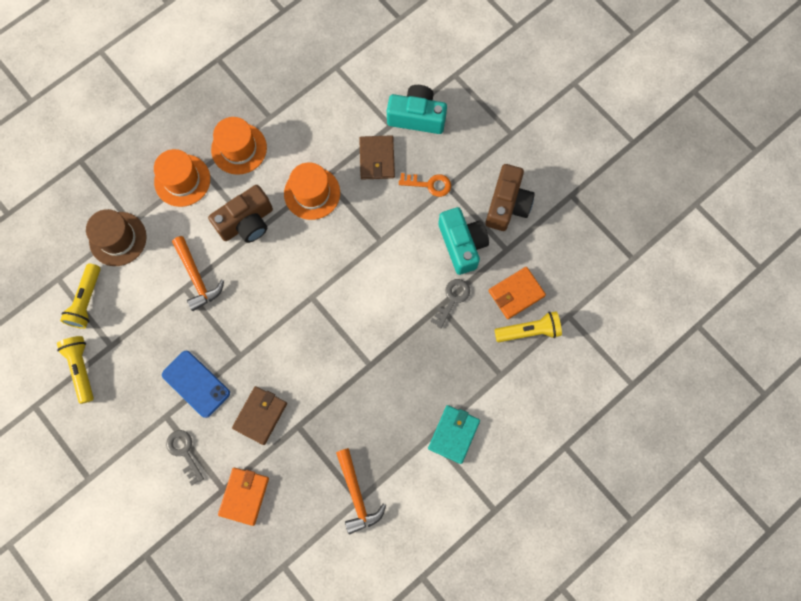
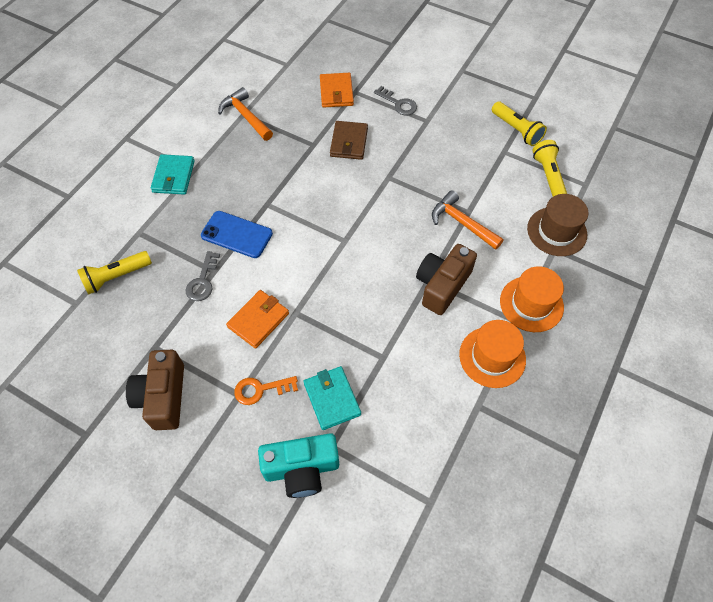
camera: 160 degrees right, 15 degrees down
blue phone [162,351,230,418] -> blue phone moved to [201,211,273,258]
orange hat [284,162,340,220] -> none
brown wallet [359,135,395,180] -> turquoise wallet [304,366,361,430]
turquoise camera [438,207,489,275] -> none
orange wallet [489,267,546,319] -> orange wallet moved to [226,290,289,349]

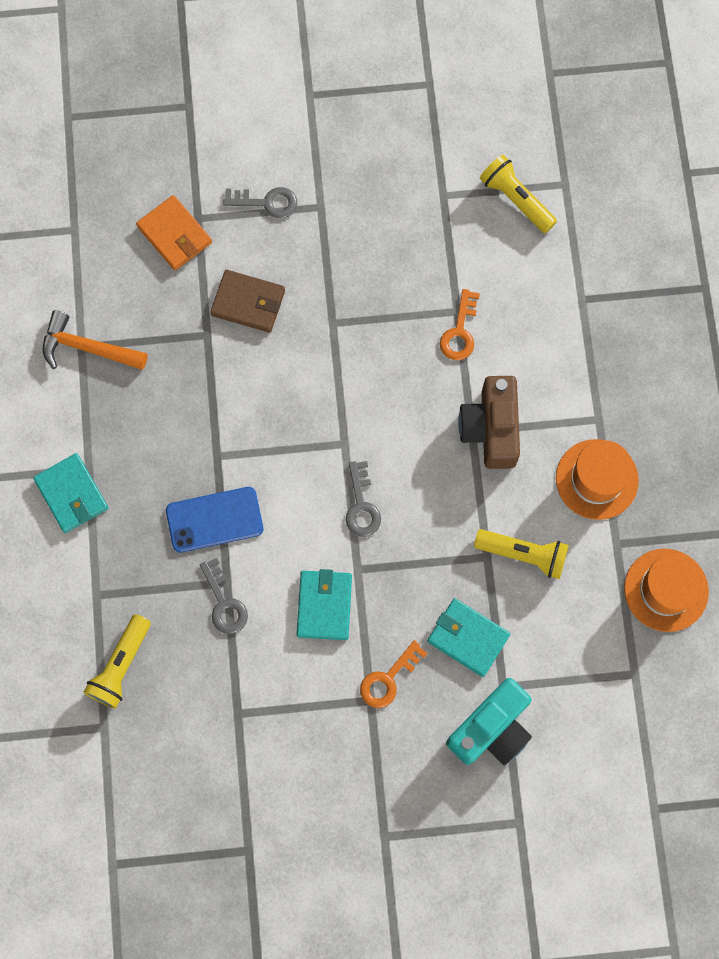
camera: 35 degrees left, 15 degrees up
brown camera [126,350,184,430] -> none
orange wallet [226,290,289,349] -> turquoise wallet [297,569,352,640]
brown wallet [330,121,368,160] -> brown wallet turned 45 degrees counterclockwise [210,270,285,333]
orange hammer [432,190,504,250] -> orange key [440,289,480,360]
yellow flashlight [492,102,547,146] -> yellow flashlight moved to [474,529,569,579]
orange hat [500,266,564,332] -> orange hat moved to [624,549,709,632]
brown hat [527,194,588,256] -> none
none -> grey key [346,461,381,537]

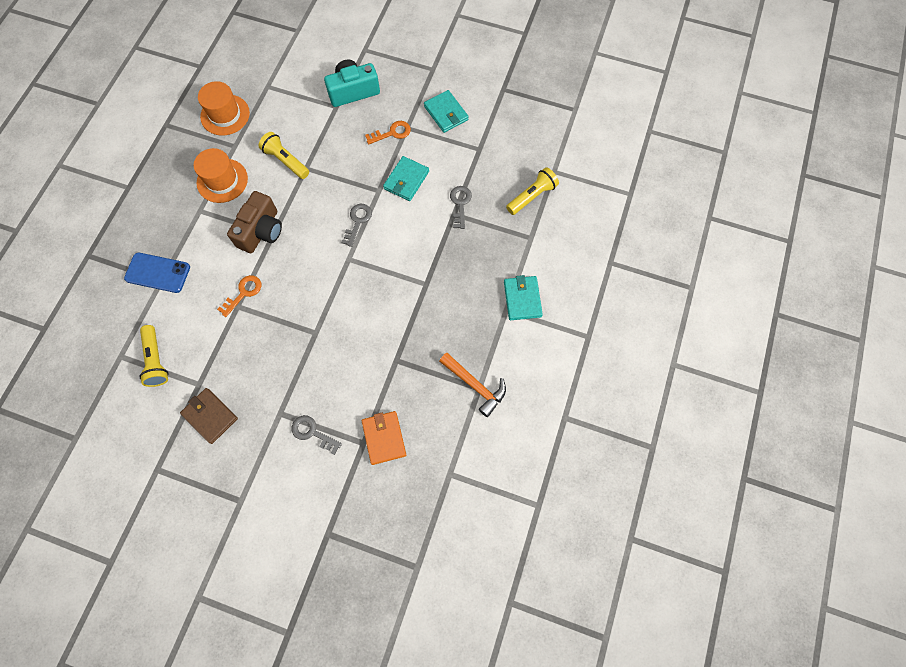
camera: 155 degrees left, 5 degrees down
blue phone [166,487,263,553] -> blue phone moved to [124,253,190,293]
brown wallet [210,270,285,333] -> brown wallet moved to [180,388,238,444]
turquoise wallet [427,598,510,677] -> turquoise wallet moved to [424,90,469,133]

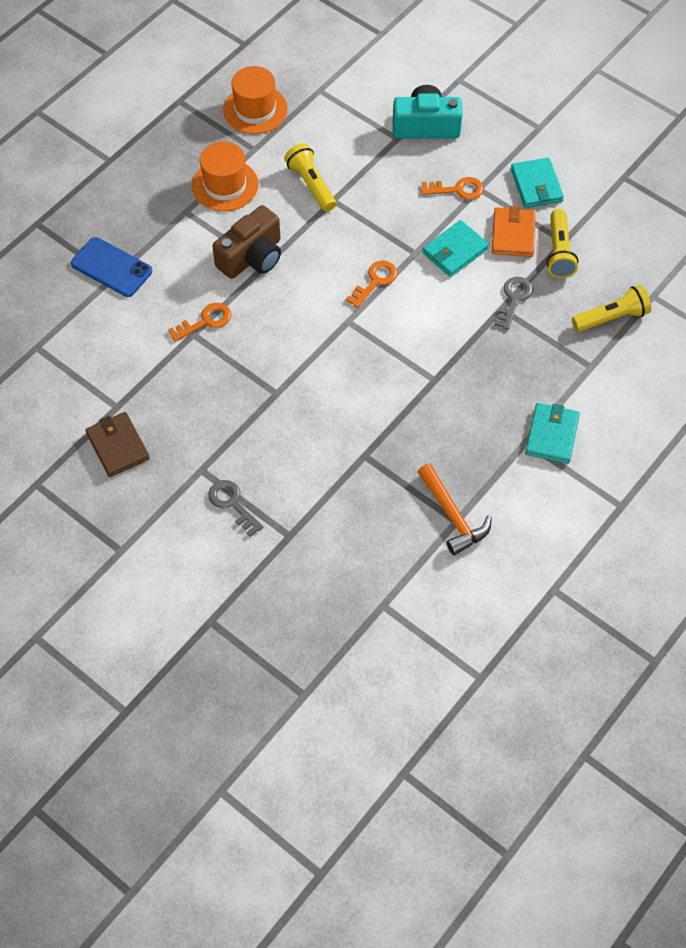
camera: 20 degrees right, 10 degrees down
yellow flashlight [139,325,169,387] -> yellow flashlight moved to [546,209,578,278]
grey key [341,204,372,247] -> orange key [346,261,398,308]
orange wallet [362,411,406,465] -> orange wallet moved to [492,206,536,257]

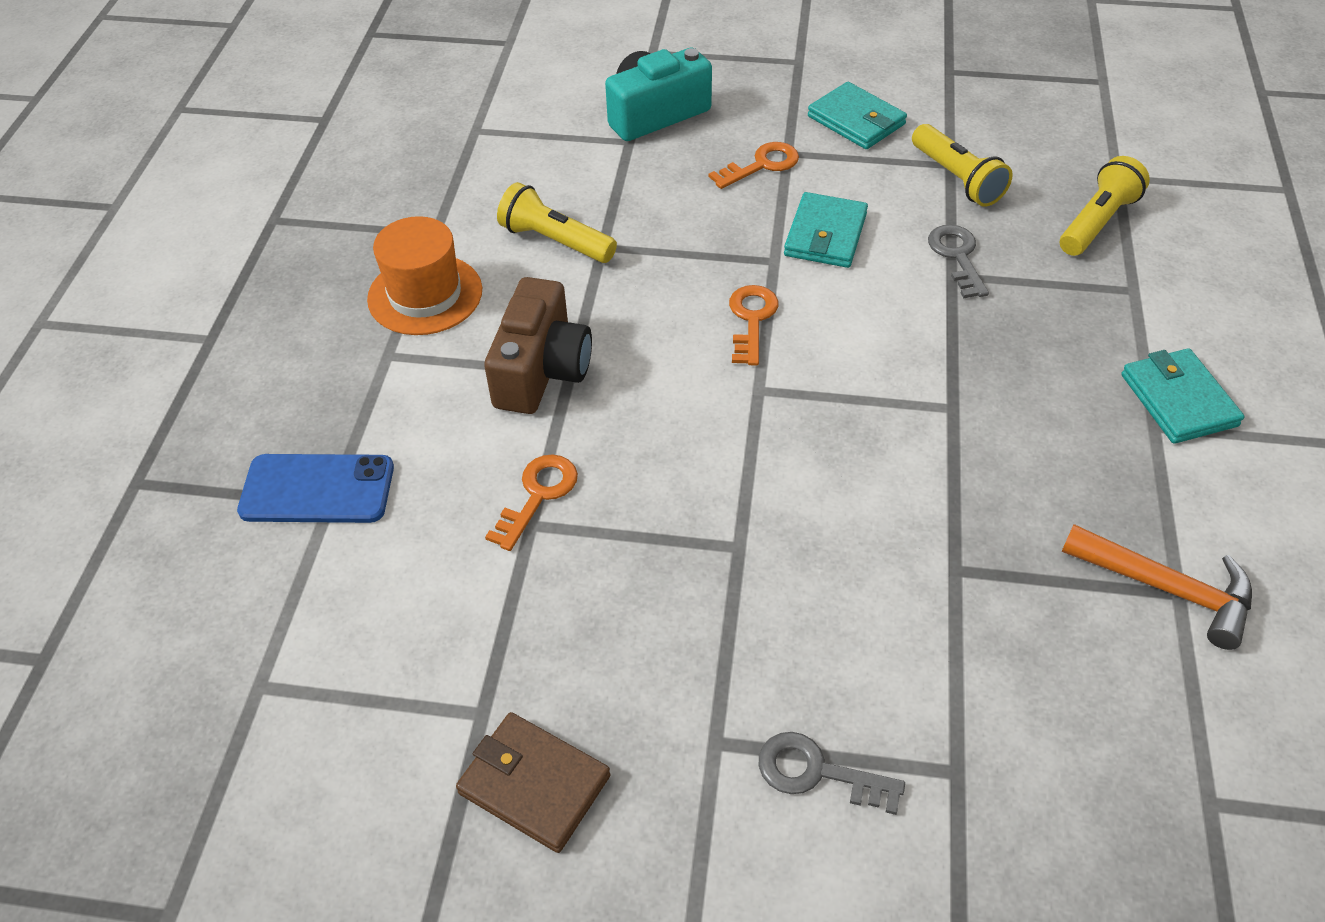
camera: 30 degrees left, 10 degrees down
orange hat [223,66,288,134] -> none
orange wallet [492,206,536,257] -> none

